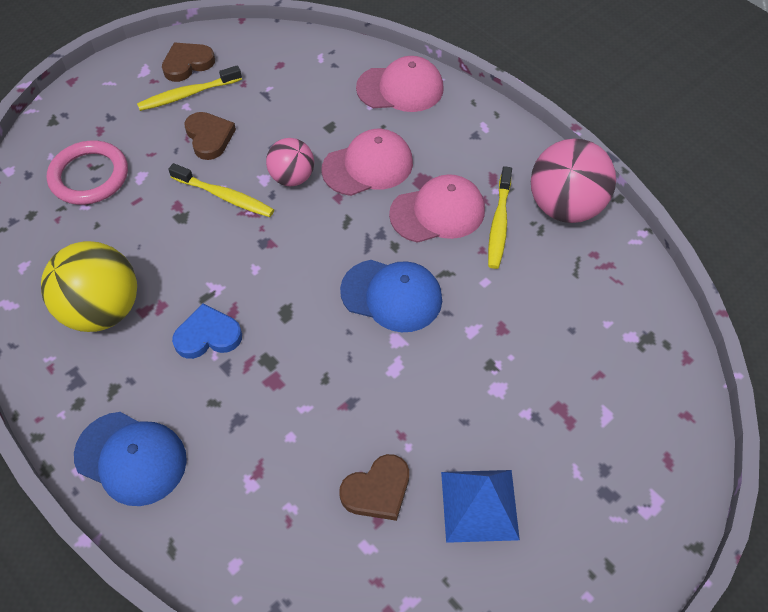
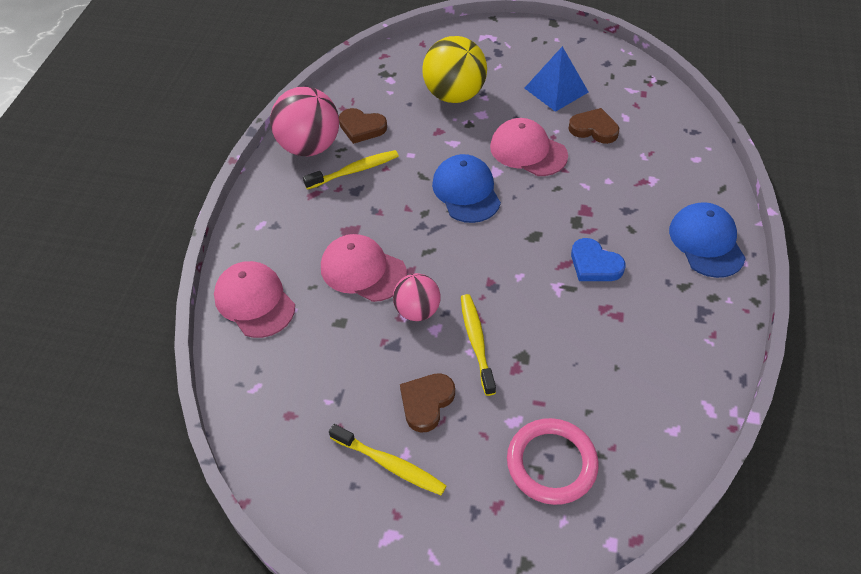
camera: 125 degrees left, 5 degrees down
yellow ball [41,241,137,332] -> yellow ball moved to [422,36,487,103]
brown heart [162,42,215,82] -> brown heart moved to [339,108,387,144]
pink cap [389,174,485,243] -> pink cap moved to [490,118,568,176]

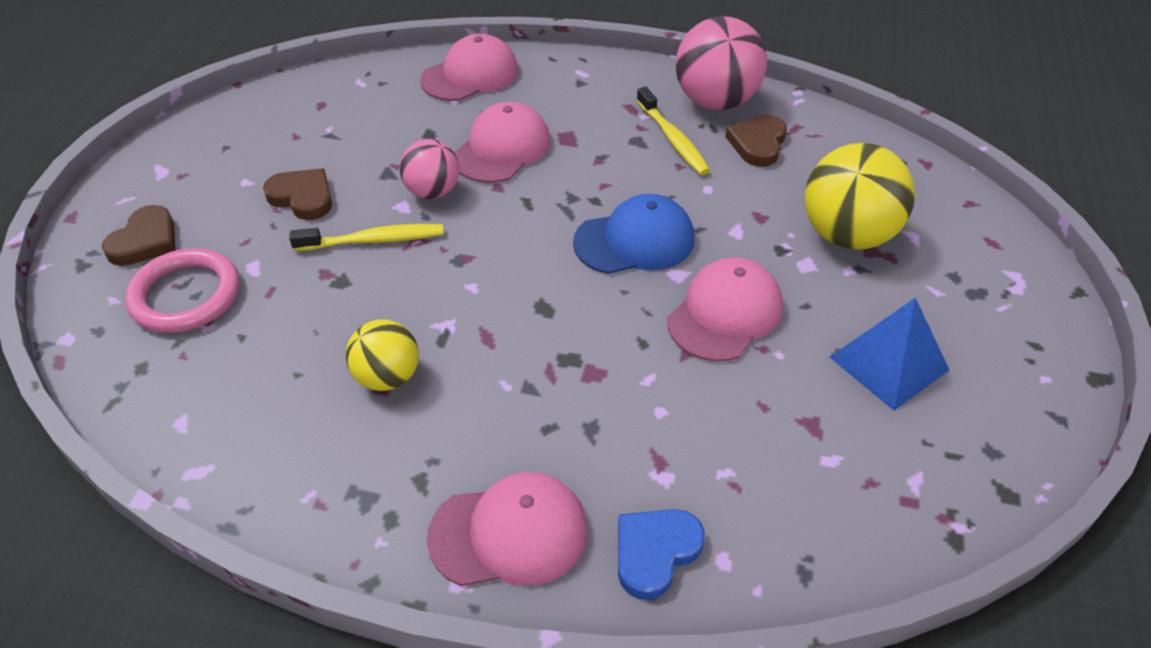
camera: 90 degrees right, 5 degrees down
yellow toothbrush [329,424,447,495] -> none
brown heart [568,108,619,144] -> brown heart moved to [102,205,175,266]
blue heart [571,238,625,281] -> blue heart moved to [618,509,705,600]
blue cap [669,202,746,278] -> pink cap [427,472,588,586]
none -> yellow ball [346,320,419,391]

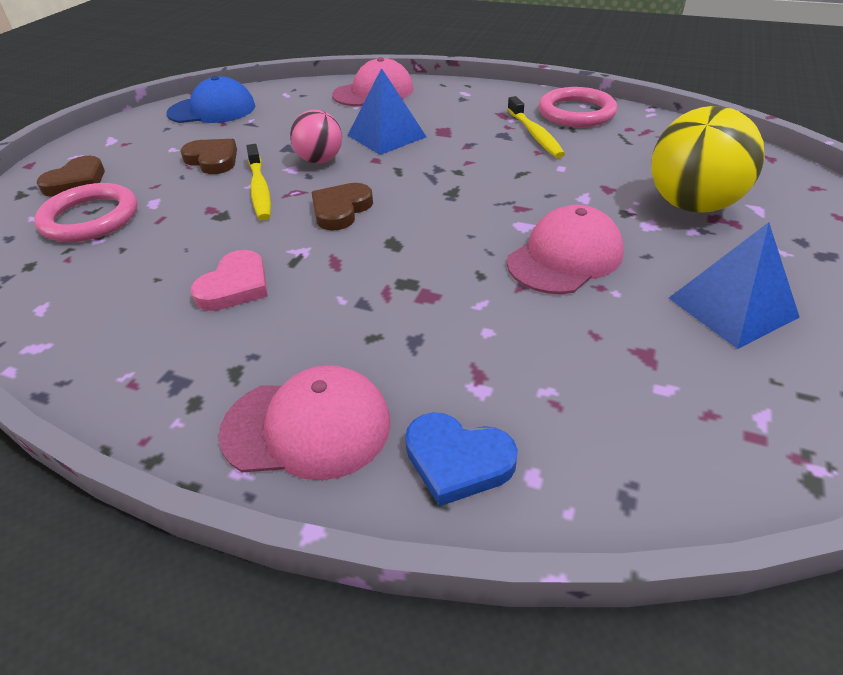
camera: 10 degrees right, 5 degrees down
yellow toothbrush [289,224,444,251] -> yellow toothbrush turned 75 degrees clockwise [247,144,271,220]
yellow ball [346,320,419,391] -> pink heart [191,250,268,311]
pink cap [454,102,551,183] -> blue pyramid [347,68,427,155]
blue cap [573,194,694,274] -> blue cap moved to [166,76,255,123]
blue heart [618,509,705,600] -> blue heart turned 120 degrees counterclockwise [405,412,518,506]
pink ball [676,16,767,110] -> pink ring [539,87,617,127]
brown heart [726,115,787,167] -> brown heart moved to [311,183,373,231]

